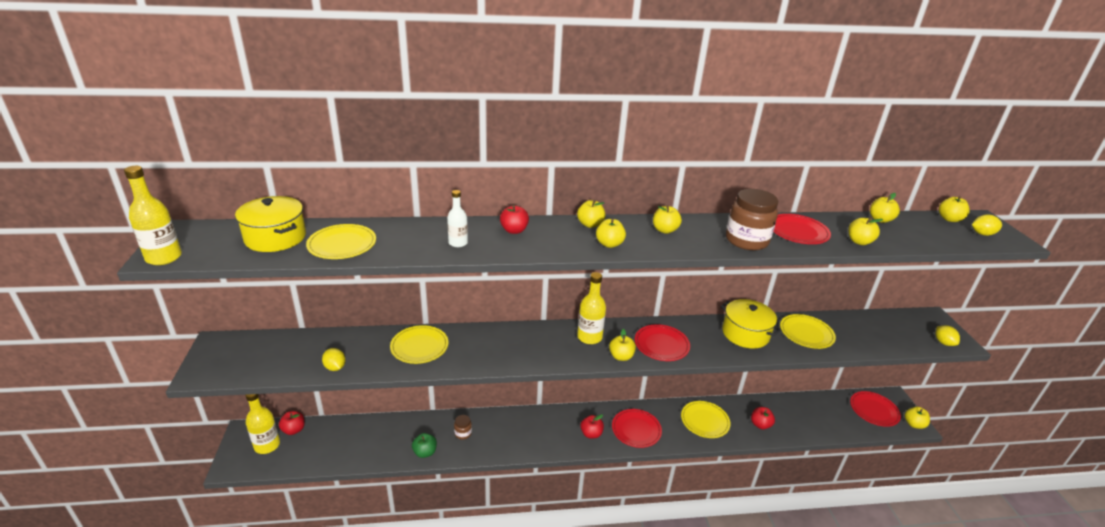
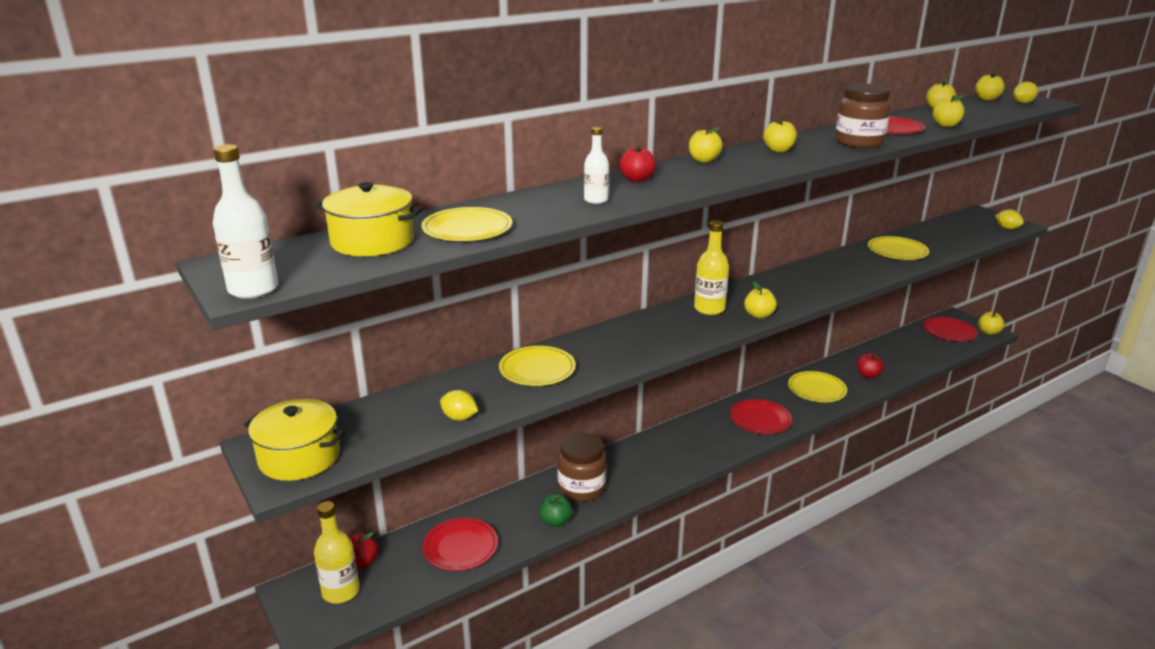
camera: 25 degrees left, 5 degrees down
yellow bottle [124,166,182,265] -> white bottle [213,144,278,299]
brown jar [454,415,472,440] -> brown jar [557,432,607,501], size x2.09
red apple [580,414,604,438] -> none
yellow apple [596,219,626,248] -> none
red plate [635,324,690,361] -> red plate moved to [423,518,498,571]
yellow pot [721,299,781,349] -> yellow pot moved to [244,399,345,481]

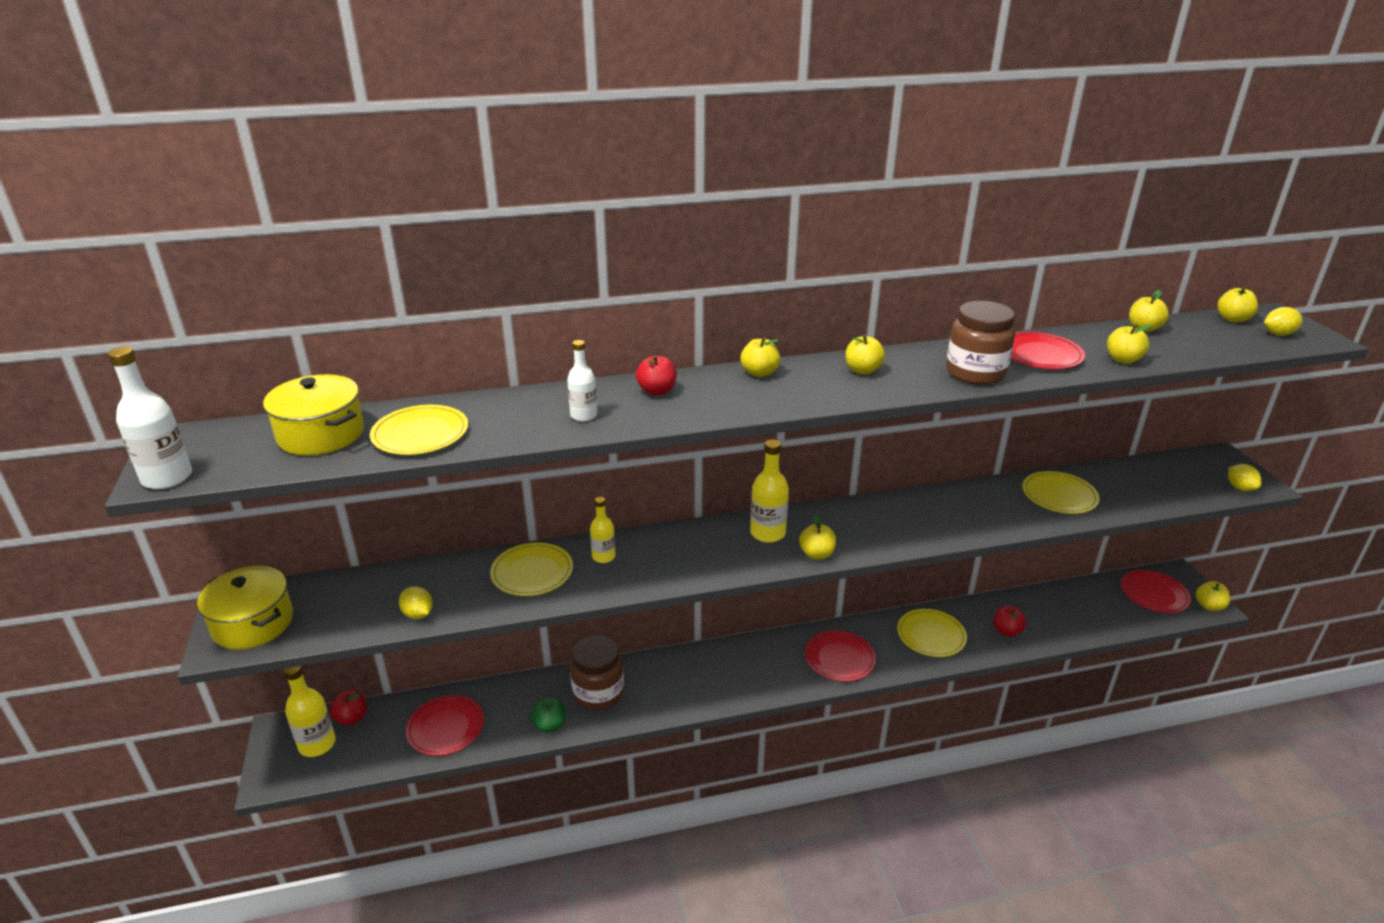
camera: 20 degrees right, 5 degrees up
none -> yellow bottle [590,497,616,563]

